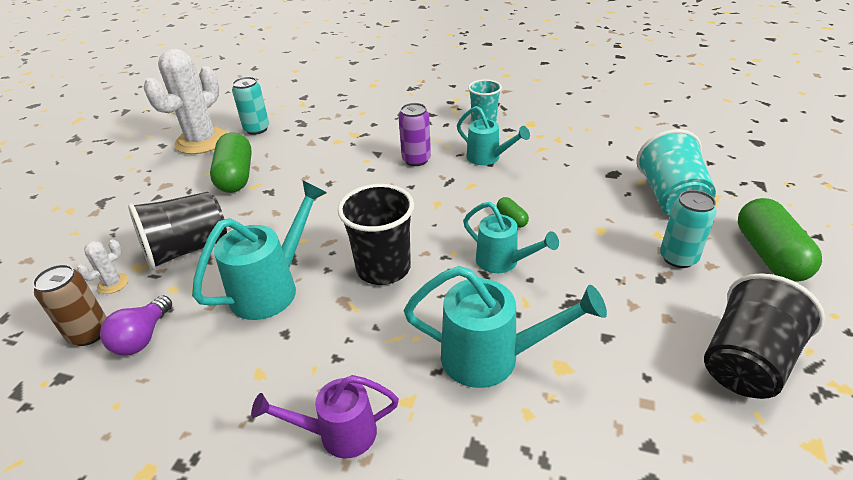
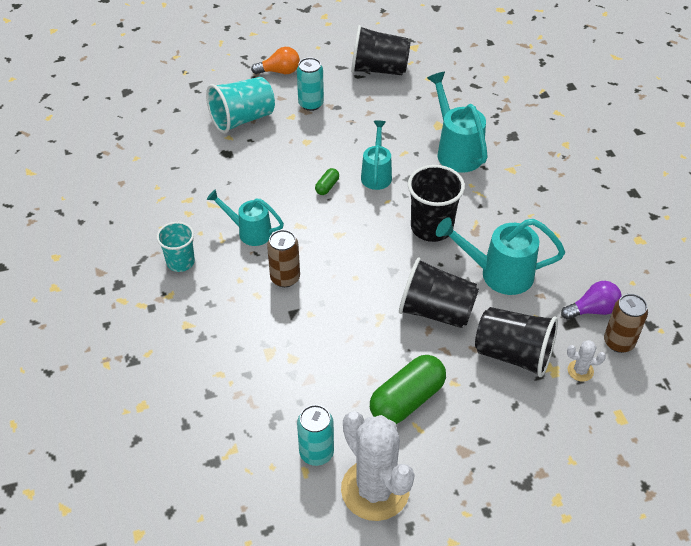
camera: 125 degrees left, 10 degrees up
white cactus [144,49,227,154] -> white cactus turned 60 degrees clockwise [341,411,415,521]
purple watering can [251,375,399,459] -> none
purple can [398,103,431,166] -> brown can [267,230,300,287]
turquoise watering can [457,106,530,165] -> turquoise watering can turned 75 degrees counterclockwise [207,189,284,246]
green capsule [738,198,822,282] -> orange light bulb [251,47,300,74]
none -> black cup [399,257,479,328]

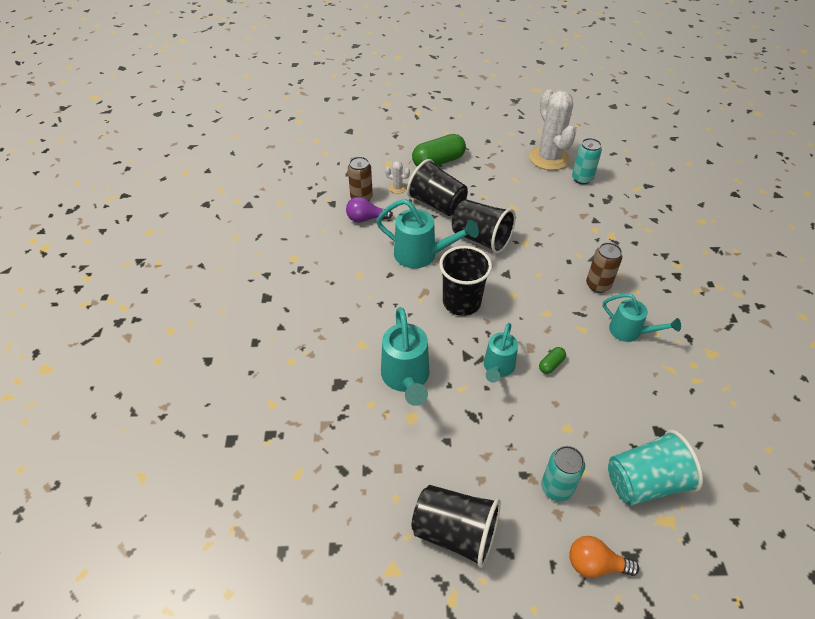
camera: 165 degrees left, 0 degrees up
turquoise cup [156,222,195,272] -> none
green capsule [370,355,446,424] -> green capsule moved to [412,134,466,166]

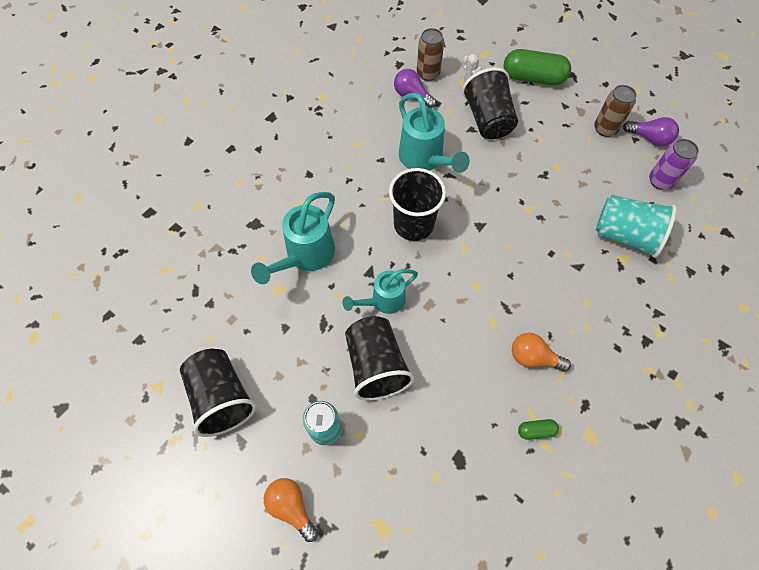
camera: 40 degrees right, 15 degrees up
black cup [452,200,516,254] -> black cup moved to [345,316,414,401]
white cactus [529,89,576,170] -> purple light bulb [623,117,679,146]
green capsule [539,347,566,374] -> green capsule moved to [518,419,559,440]
turquoise can [572,138,602,184] -> purple can [649,139,699,190]
brown can [586,242,623,293] -> brown can moved to [594,85,637,137]
turquoise watering can [603,294,681,342] -> orange light bulb [512,333,571,372]
turquoise cup [608,430,703,506] -> turquoise cup moved to [596,195,677,258]

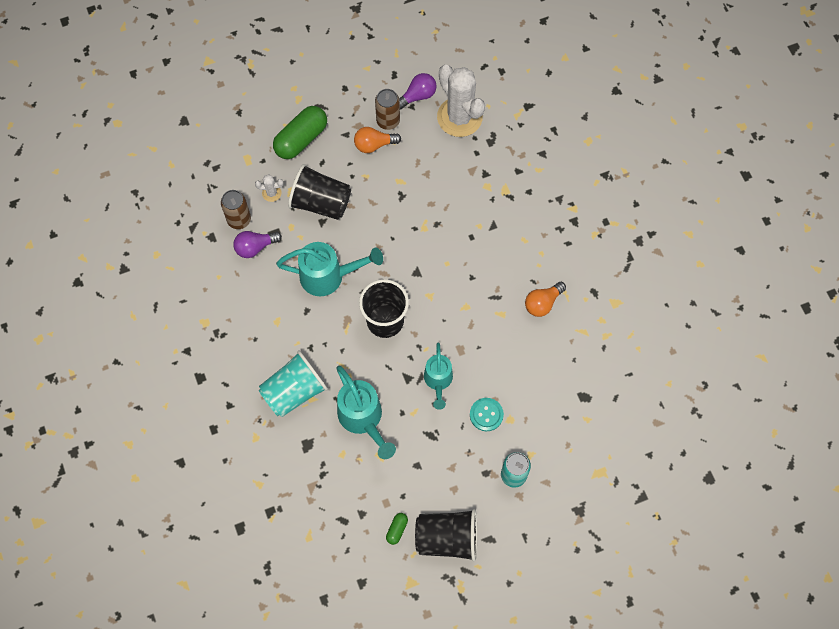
camera: 60 degrees left, 5 degrees up
orange light bulb [264,478,318,542] -> orange light bulb moved to [354,127,401,153]
black cup [345,316,414,401] -> turquoise button [470,398,504,431]
green capsule [518,419,559,440] -> green capsule moved to [386,513,408,545]
turquoise cup [596,195,677,258] -> turquoise cup moved to [259,350,328,417]
purple can [649,139,699,190] -> white cactus [437,65,485,137]

